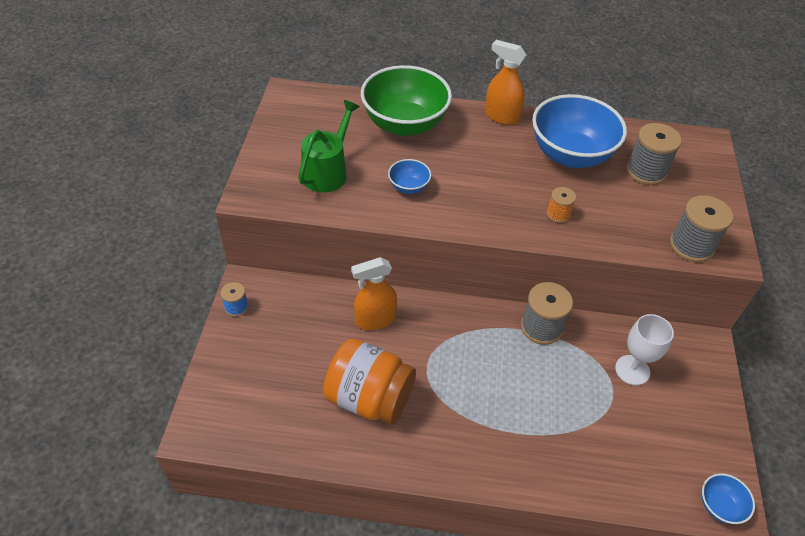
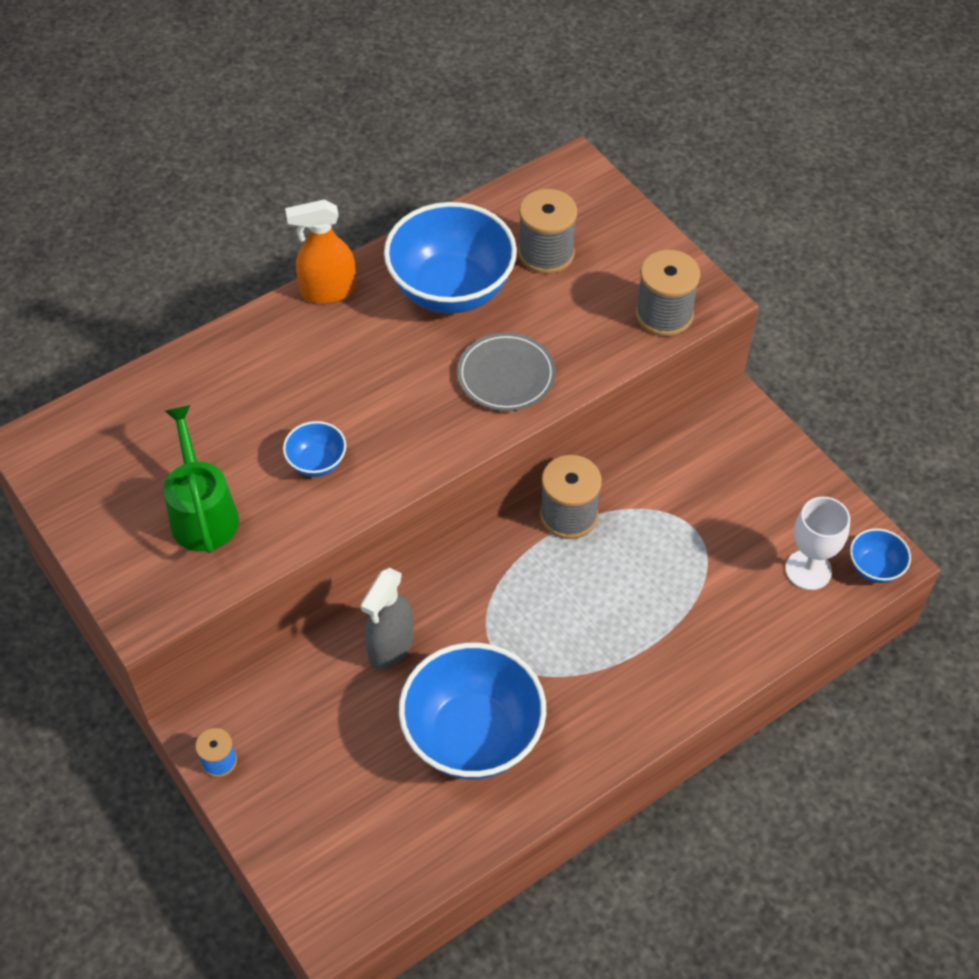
camera: 40 degrees left, 5 degrees up
orange jar [323,339,416,424] -> blue bowl [399,643,546,779]
orange spray bottle [351,257,397,330] -> grey spray bottle [360,568,413,670]
green bowl [361,65,452,136] -> none
orange spool [547,187,576,223] -> grey plate [457,333,556,411]
white goblet [615,314,674,385] -> white goblet moved to [785,497,850,590]

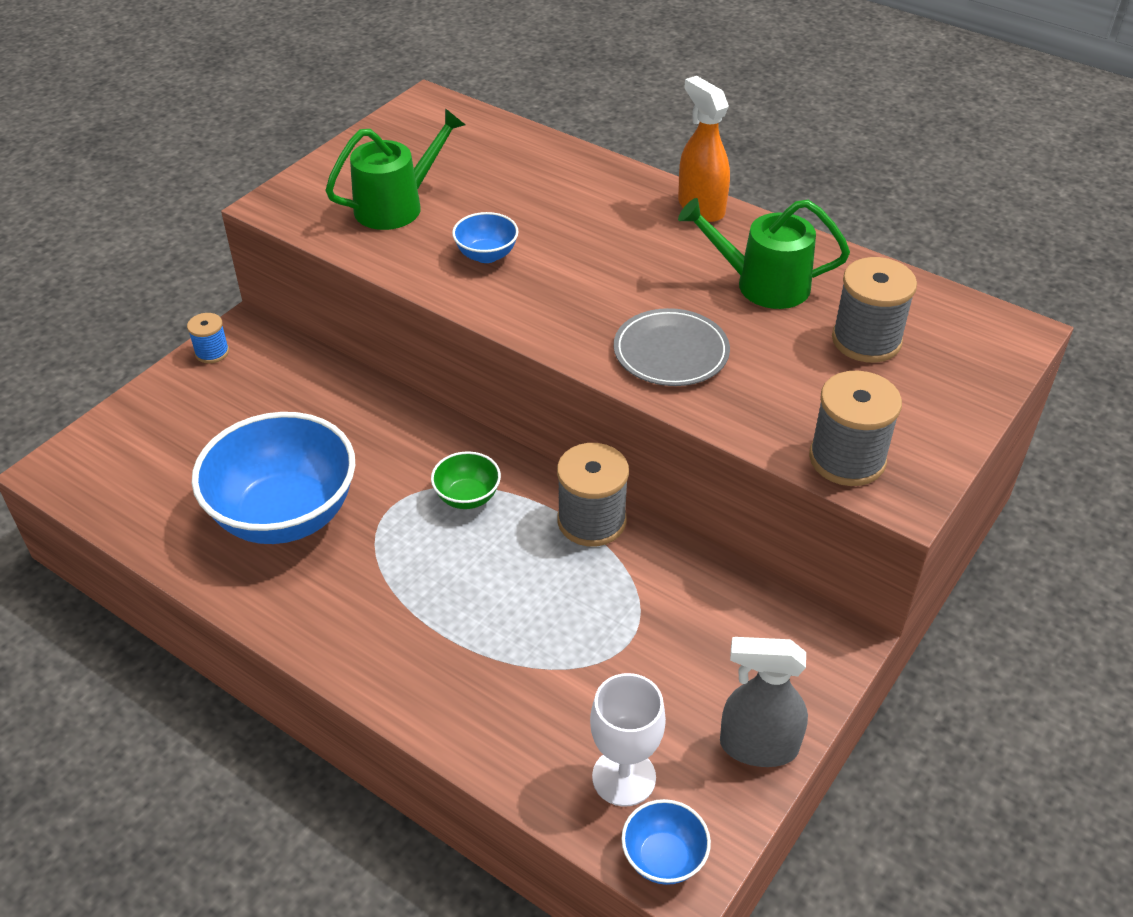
camera: 70 degrees right, 10 degrees down
grey spray bottle [360,568,413,670] -> grey spray bottle moved to [720,637,808,767]
blue bowl [384,202,517,313] -> green watering can [678,198,850,309]
none -> green bowl [431,451,501,509]

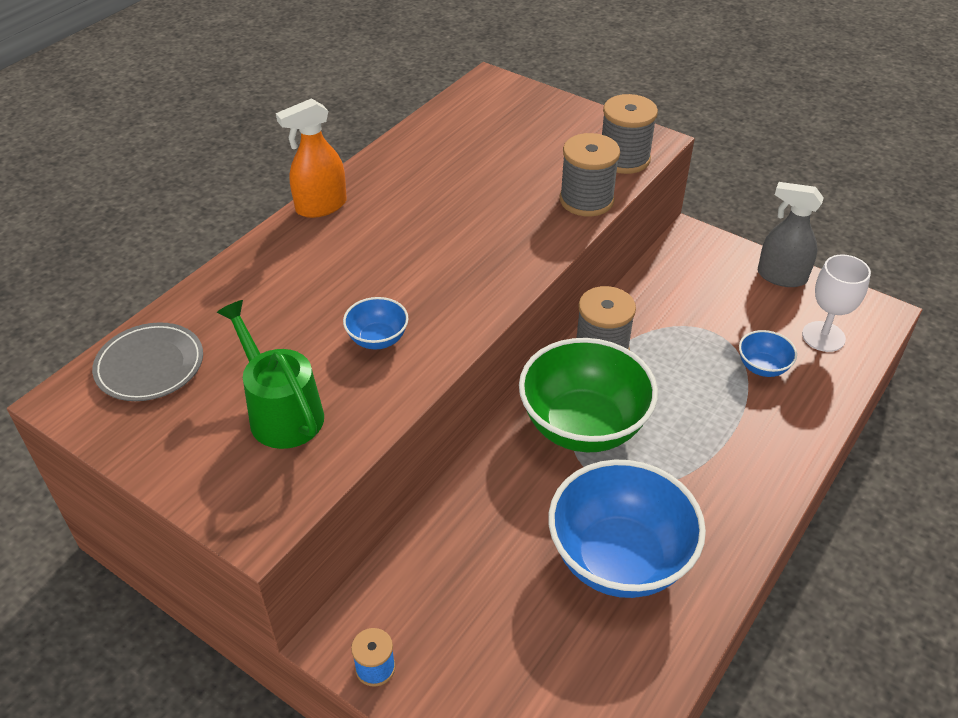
camera: 90 degrees left, 0 degrees up
green bowl [431,451,501,509] -> green bowl [519,338,658,452], size x2.23
grey plate [614,308,730,386] -> grey plate moved to [92,322,203,401]
blue bowl [621,799,711,885] -> blue bowl moved to [739,330,797,377]
green watering can [678,198,850,309] -> none
grey spray bottle [720,637,808,767] -> grey spray bottle turned 105 degrees clockwise [758,182,824,287]
grey spool [832,257,917,363] -> grey spool moved to [560,133,620,216]

